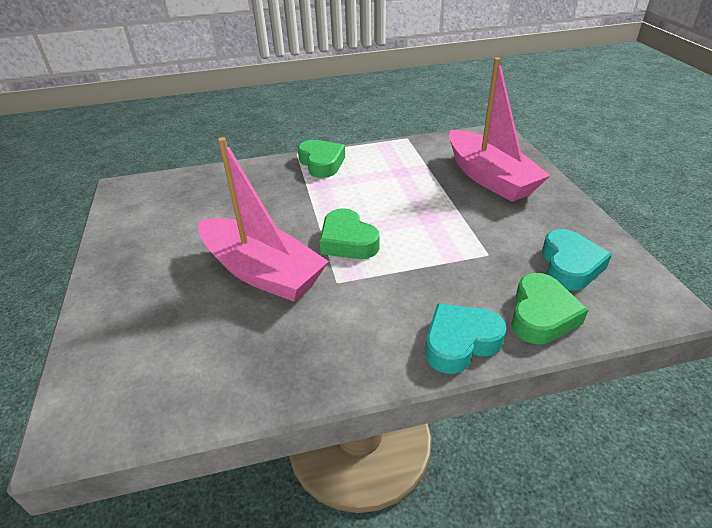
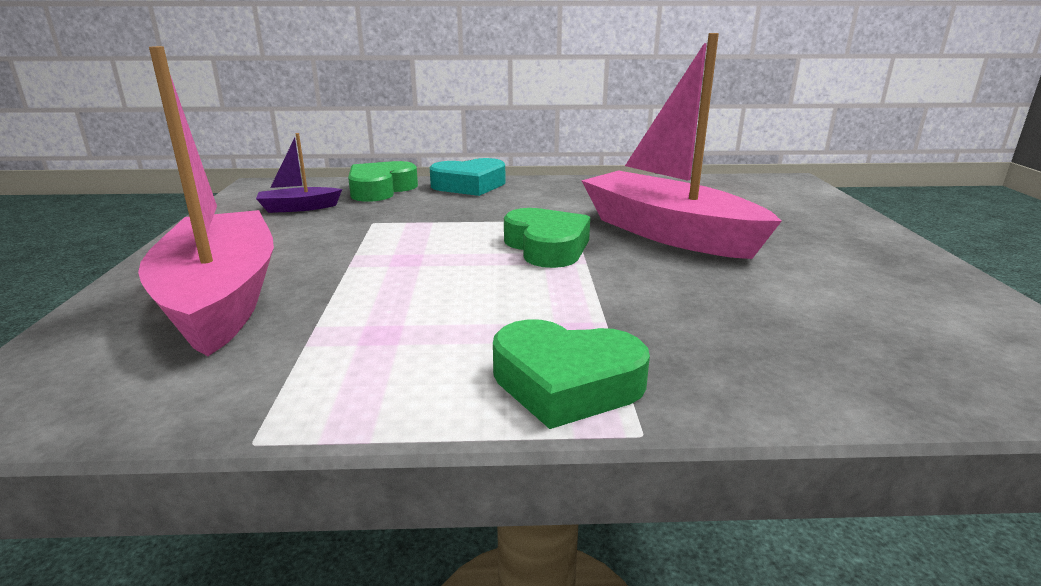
camera: 170 degrees left, 15 degrees down
green heart [298,140,345,178] -> green heart turned 60 degrees counterclockwise [493,319,650,429]
turquoise heart [542,229,612,291] -> purple boat [256,133,342,213]

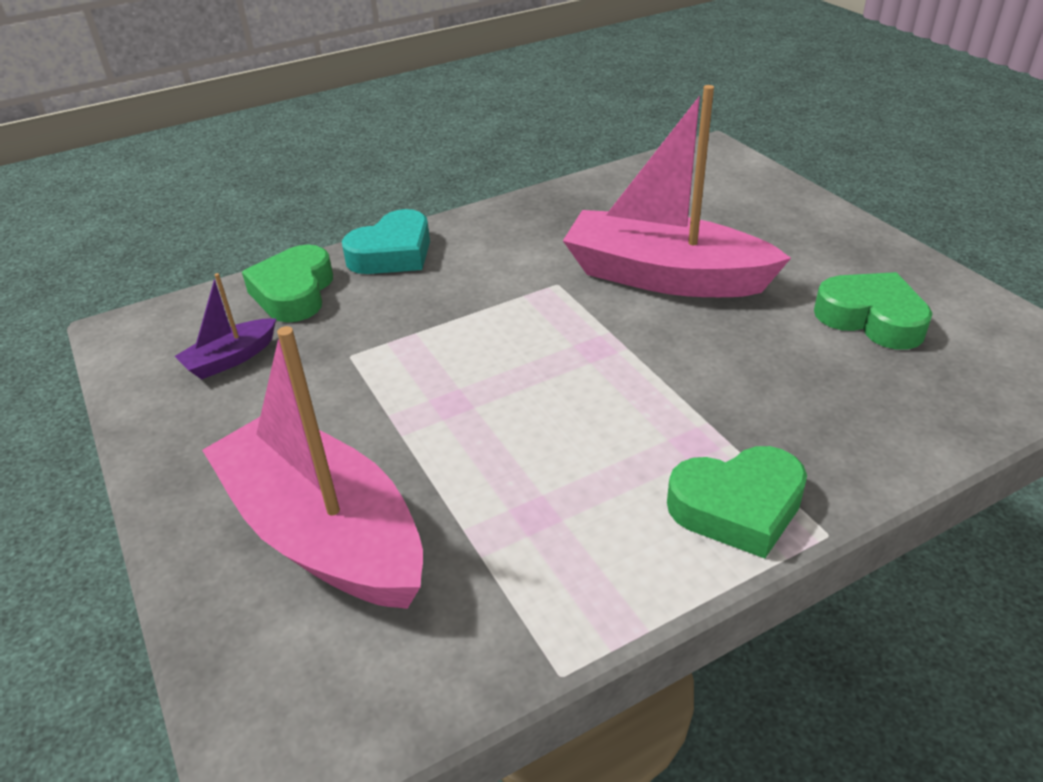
camera: 25 degrees left, 15 degrees up
green heart [504,208,590,268] -> green heart moved to [814,272,933,350]

